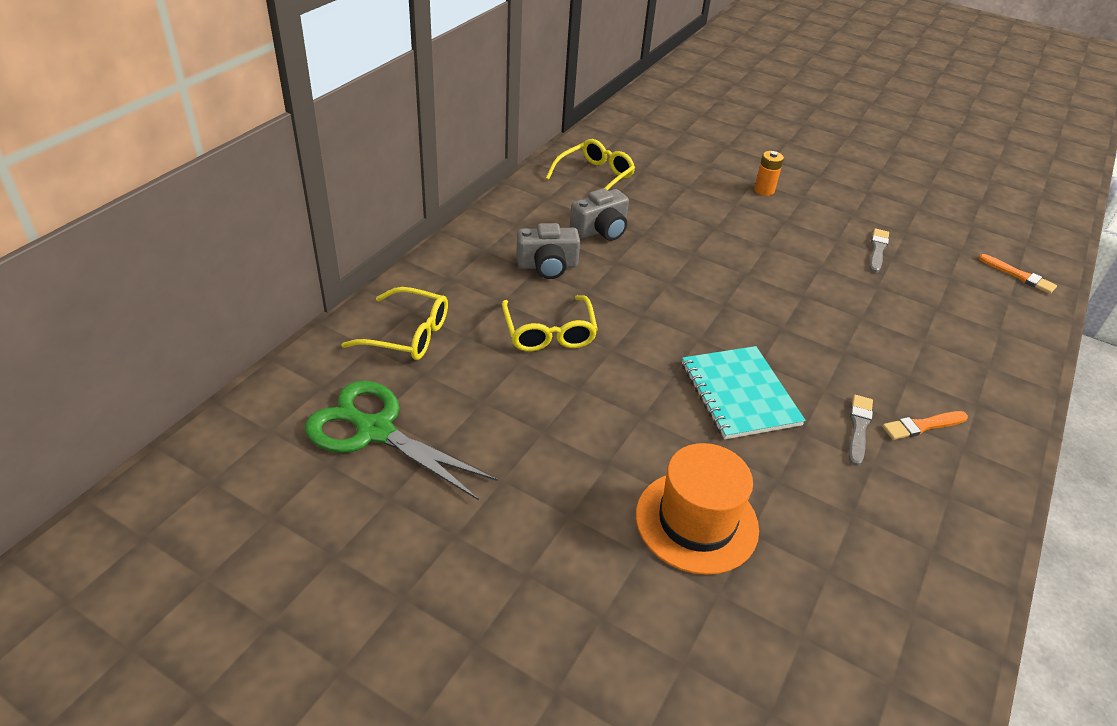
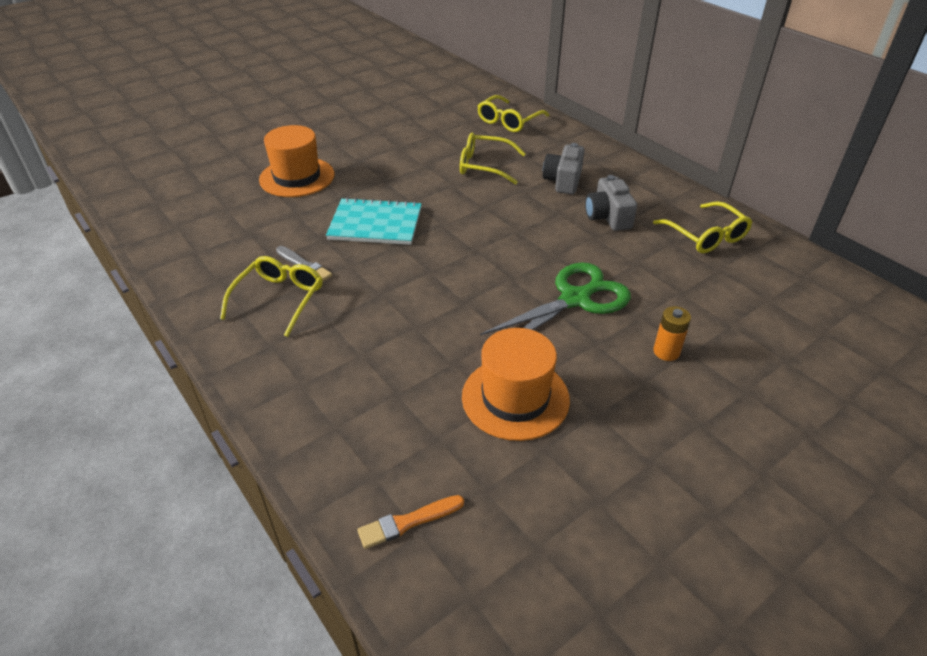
camera: 115 degrees right, 0 degrees up
green scissors [305,381,497,500] -> green scissors moved to [480,262,631,335]
grey brush [869,228,889,273] -> orange hat [462,328,570,441]
orange brush [882,411,968,440] -> yellow glasses [220,256,322,337]

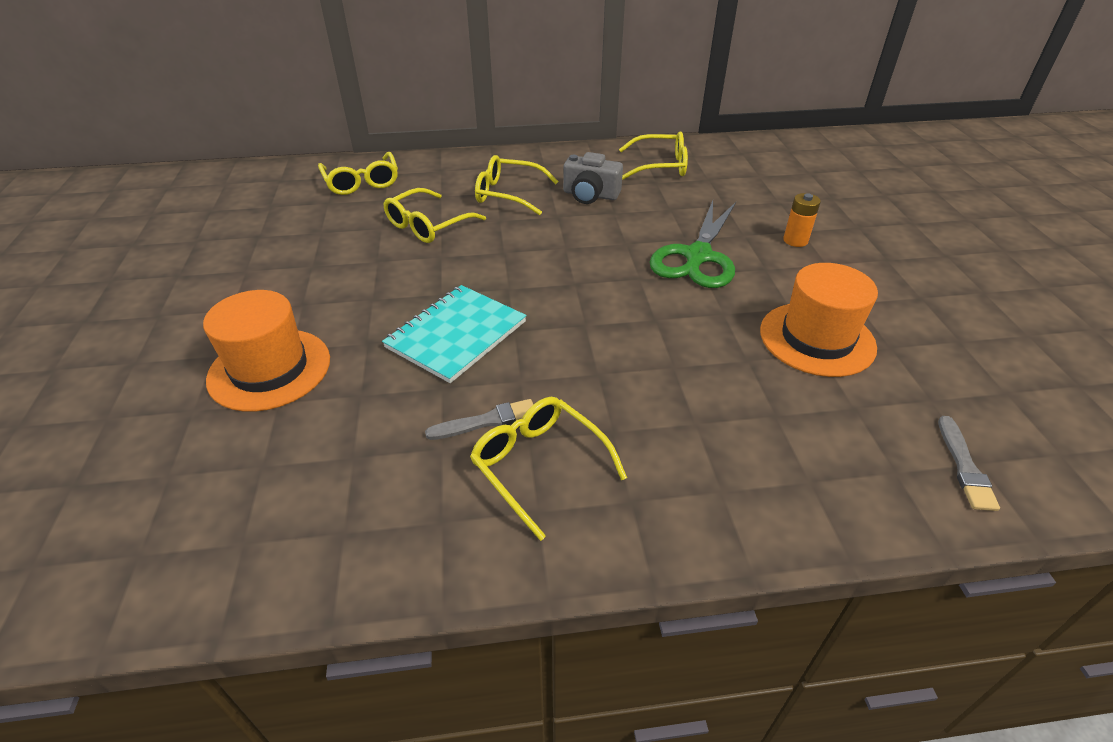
camera: 60 degrees left, 0 degrees up
orange brush [357,495,464,549] -> grey brush [938,416,1000,511]
green scissors [480,262,631,335] -> green scissors turned 150 degrees counterclockwise [650,200,736,288]
grey camera [543,143,584,194] -> yellow glasses [475,155,559,215]

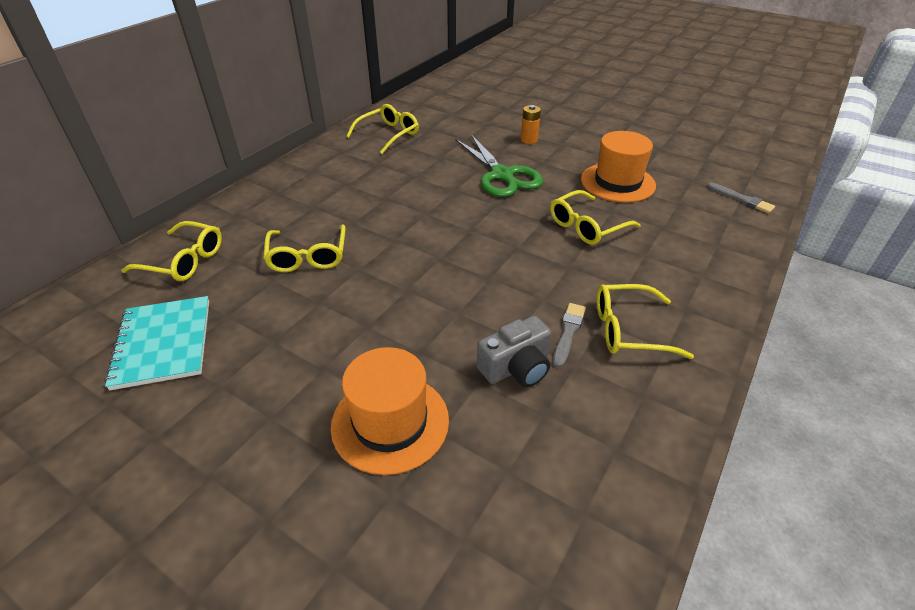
camera: 50 degrees left, 0 degrees up
turquoise notebook [382,285,526,383] -> turquoise notebook moved to [104,296,209,390]
yellow glasses [475,155,559,215] -> yellow glasses moved to [550,190,641,245]
grey camera [563,152,623,204] -> grey camera moved to [477,316,551,387]

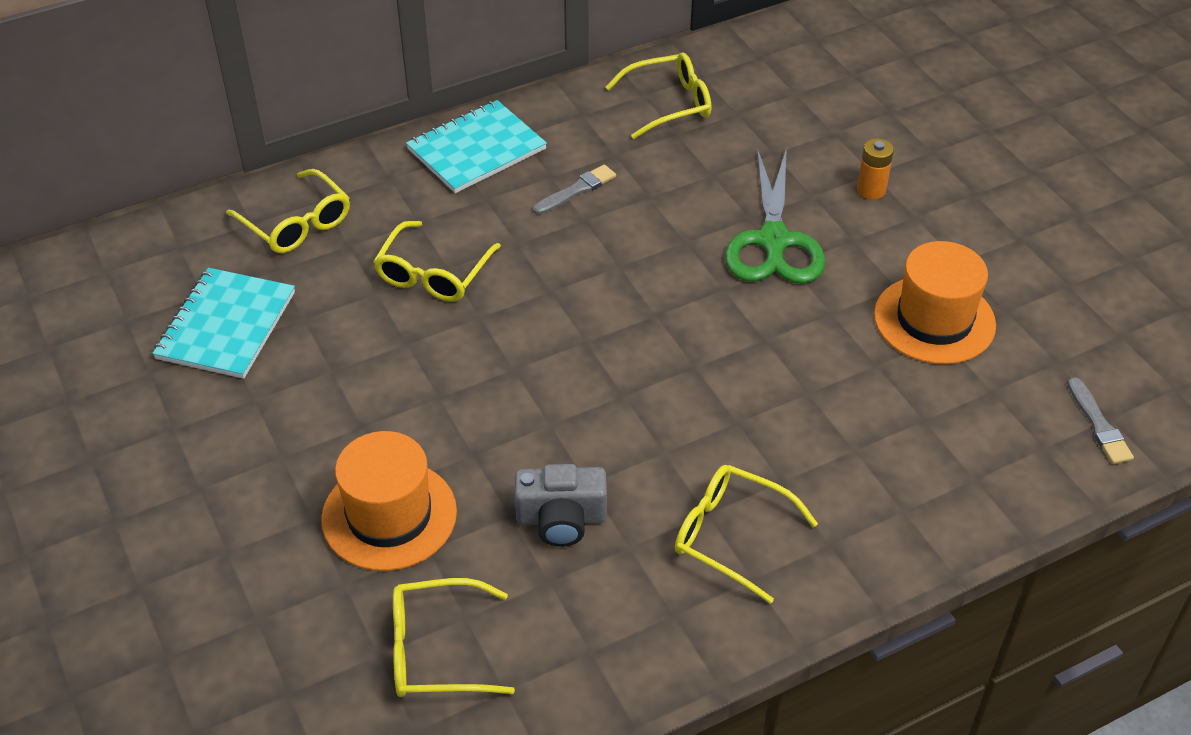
camera: 30 degrees right, 5 degrees up
yellow glasses [550,190,641,245] -> yellow glasses moved to [393,578,515,697]
grey brush [553,303,586,368] -> grey brush moved to [533,165,616,215]
none -> turquoise notebook [406,100,547,193]

